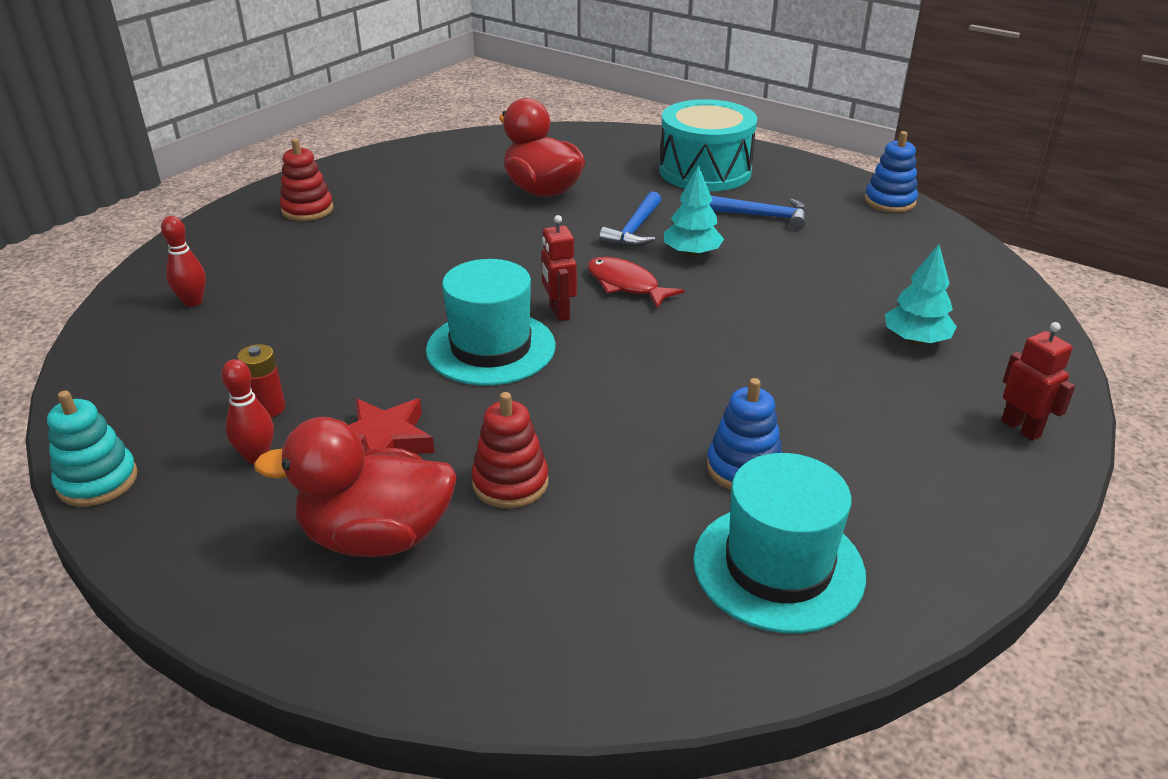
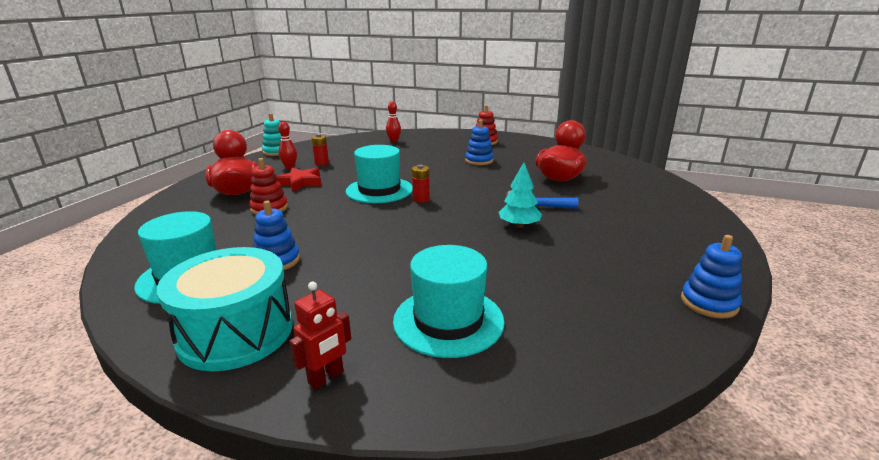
camera: 75 degrees right, 10 degrees down
red robot [541,215,577,321] -> red battery [412,165,430,203]
red fish [588,257,685,308] -> none
turquoise drum [659,99,757,191] -> turquoise drum moved to [157,247,293,371]
blue hammer [709,196,807,230] -> none
turquoise tree [885,244,957,344] -> turquoise hat [393,245,505,358]
none -> blue stacking toy [465,120,494,165]

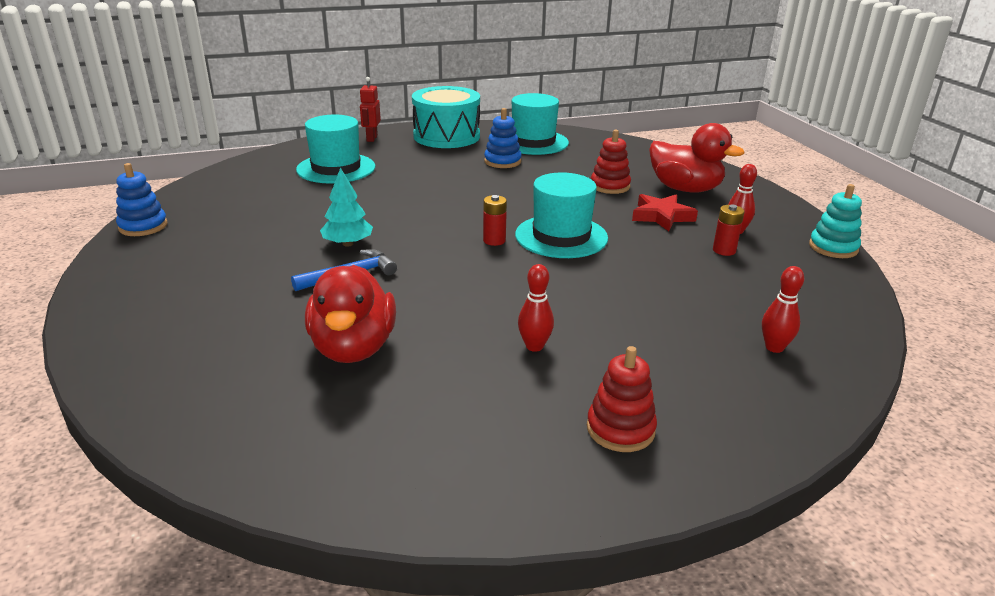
camera: 140 degrees right, 5 degrees up
blue stacking toy [465,120,494,165] -> red bowling pin [518,264,554,352]

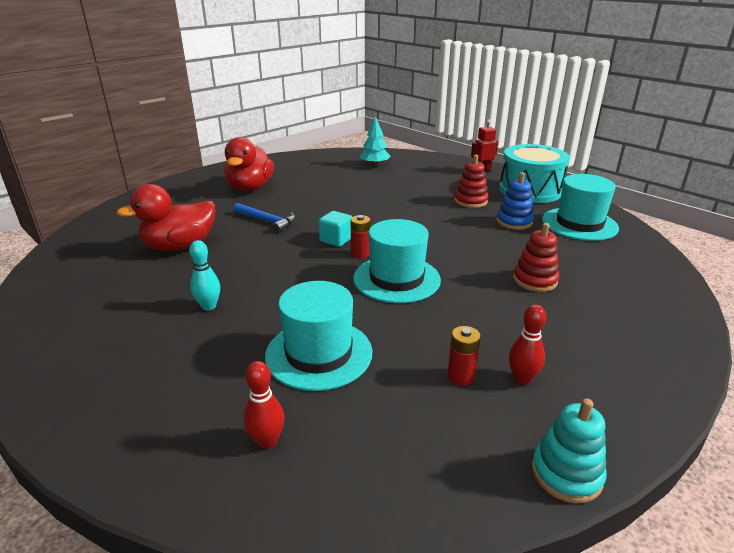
camera: 65 degrees right, 0 degrees up
blue stacking toy [116,163,168,236] -> none
turquoise hat [296,115,375,183] -> turquoise hat moved to [265,281,372,391]
turquoise tree [320,167,373,247] -> turquoise tree moved to [360,116,391,166]
red bowling pin [518,264,554,352] -> turquoise bowling pin [189,240,220,310]
red stacking toy [587,346,657,452] -> red stacking toy moved to [454,155,488,208]
red star [632,194,698,231] -> none
red duck [649,123,744,193] -> red duck moved to [224,137,274,191]
none -> turquoise cube [319,211,352,247]

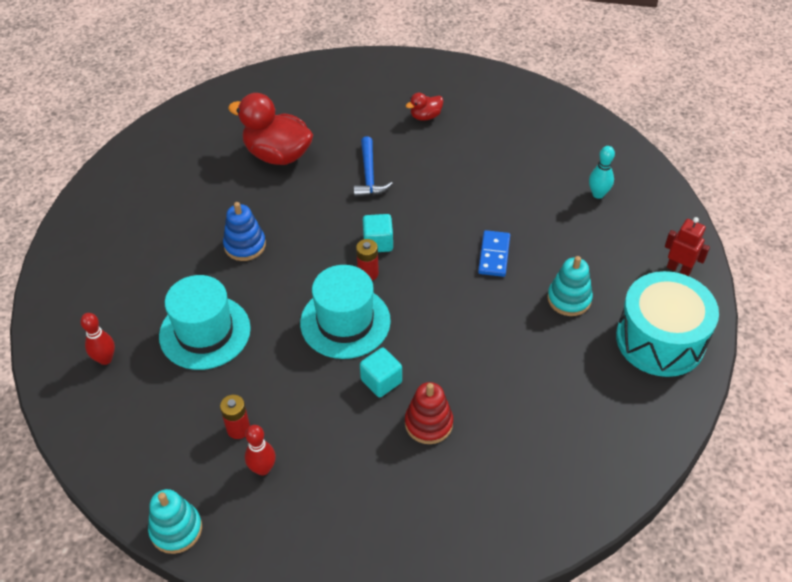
camera: 55 degrees right, 20 degrees up
turquoise bowling pin [189,240,220,310] -> turquoise bowling pin moved to [589,146,615,199]
red duck [224,137,274,191] -> red duck [406,93,443,121], size x0.48
turquoise tree [360,116,391,166] -> none
red stacking toy [454,155,488,208] -> turquoise stacking toy [547,256,593,316]
blue stacking toy [496,172,534,230] -> blue stacking toy moved to [223,202,266,261]
turquoise hat [542,174,619,241] -> none
none -> turquoise cube [360,348,402,397]
none -> blue domino [478,230,510,277]

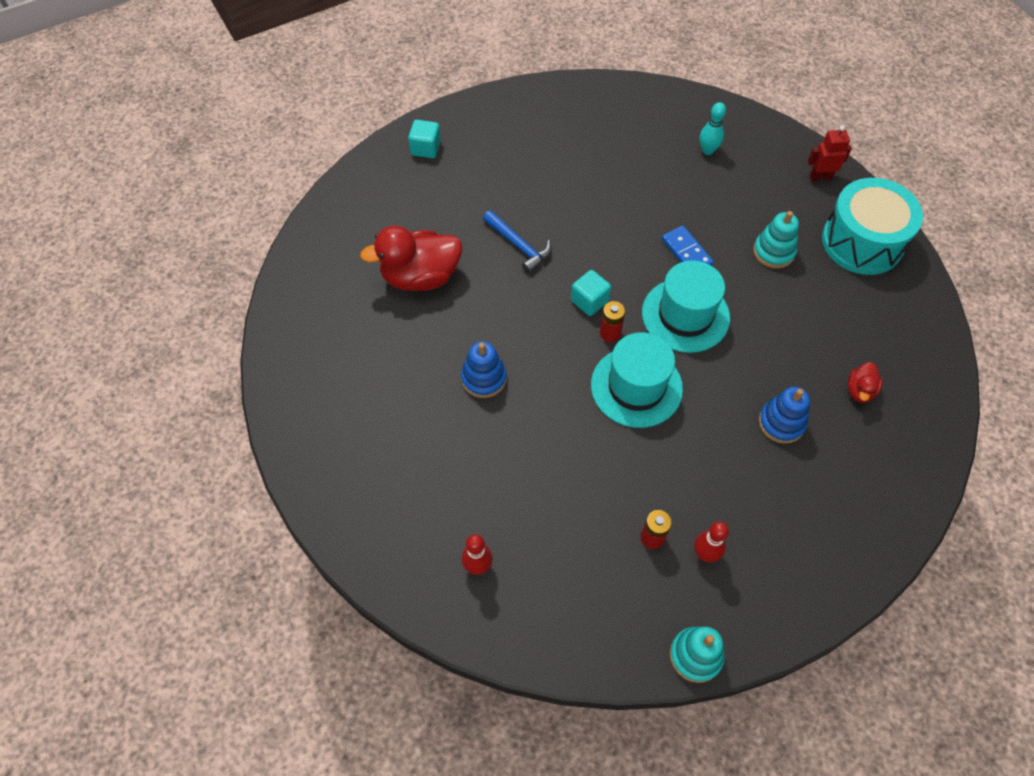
camera: 40 degrees left, 10 degrees up
turquoise hat [159,275,251,370] -> turquoise hat moved to [642,260,730,353]
turquoise cube [360,348,402,397] -> turquoise cube moved to [408,120,441,158]
red stacking toy [405,382,453,444] -> blue stacking toy [759,387,810,444]
red duck [406,93,443,121] -> red duck moved to [848,362,883,403]

